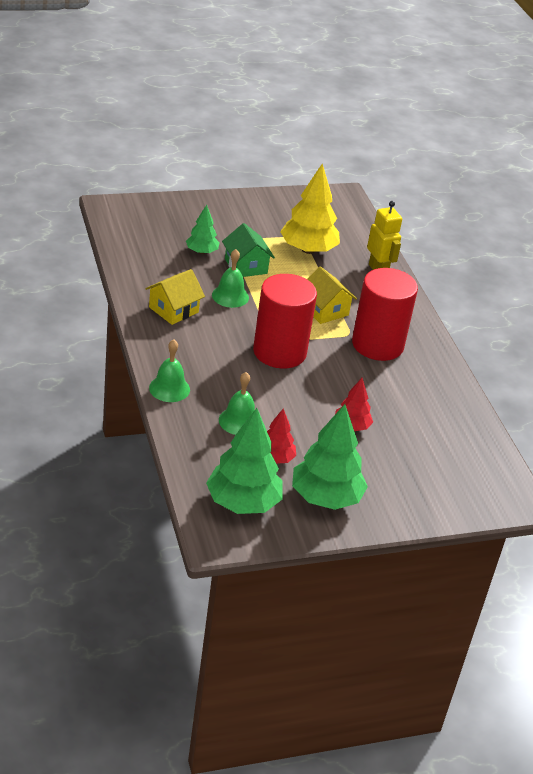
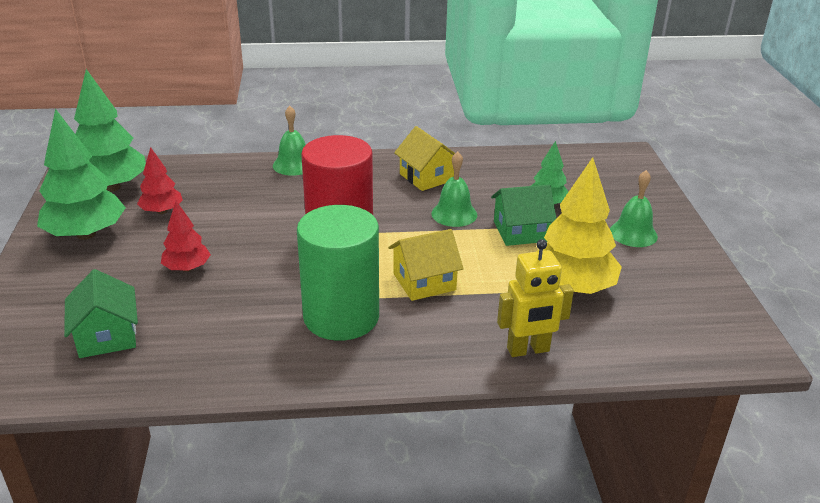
camera: 105 degrees right, 5 degrees down
green bell [219,372,255,435] -> green bell moved to [610,170,658,247]
red cylinder [352,268,418,361] -> green cylinder [297,205,379,341]
none -> green house [64,269,138,358]

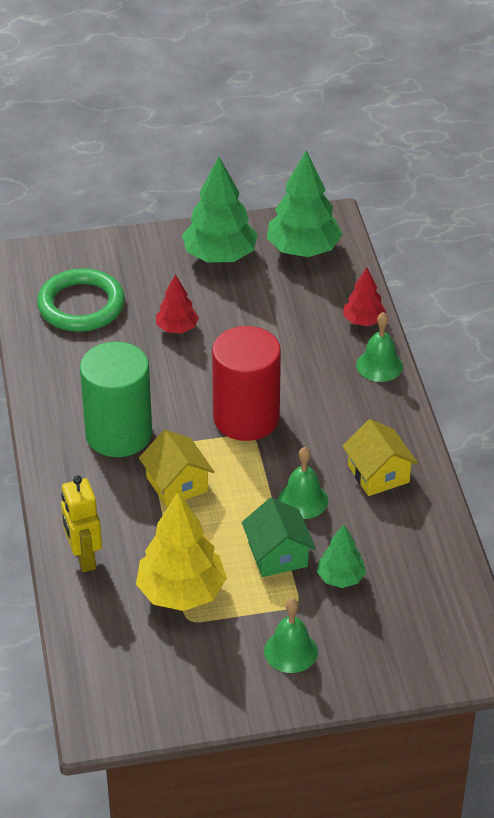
camera: 85 degrees right, 10 degrees up
green house [64,269,138,358] -> green ring [37,268,125,332]
red tree [137,147,183,214] -> red tree moved to [343,267,386,326]
yellow house [394,126,455,191] -> yellow house turned 75 degrees counterclockwise [343,419,418,496]

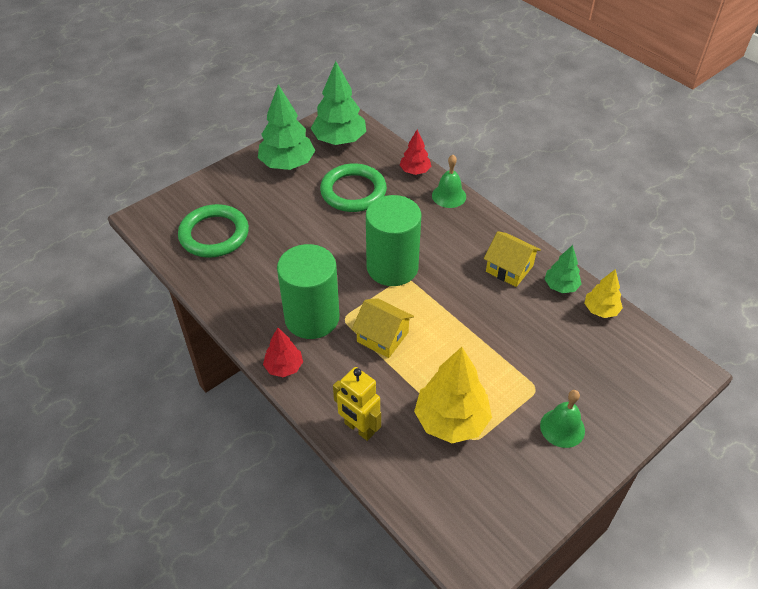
camera: 30 degrees left, 5 degrees up
red tree [156,274,199,333] -> red tree moved to [263,328,303,377]
red cylinder [212,326,281,441] -> green cylinder [366,195,421,286]
green house [242,498,316,577] -> none
green bell [278,447,328,519] -> none
green tree [317,524,366,588] -> green tree moved to [544,245,582,293]
none -> green ring [320,163,387,212]
none -> yellow tree [584,269,623,318]

